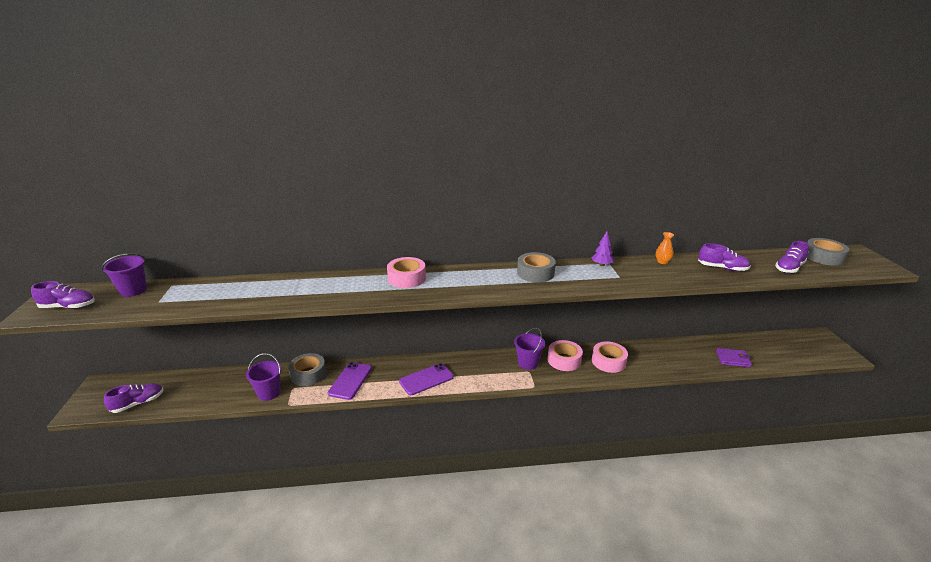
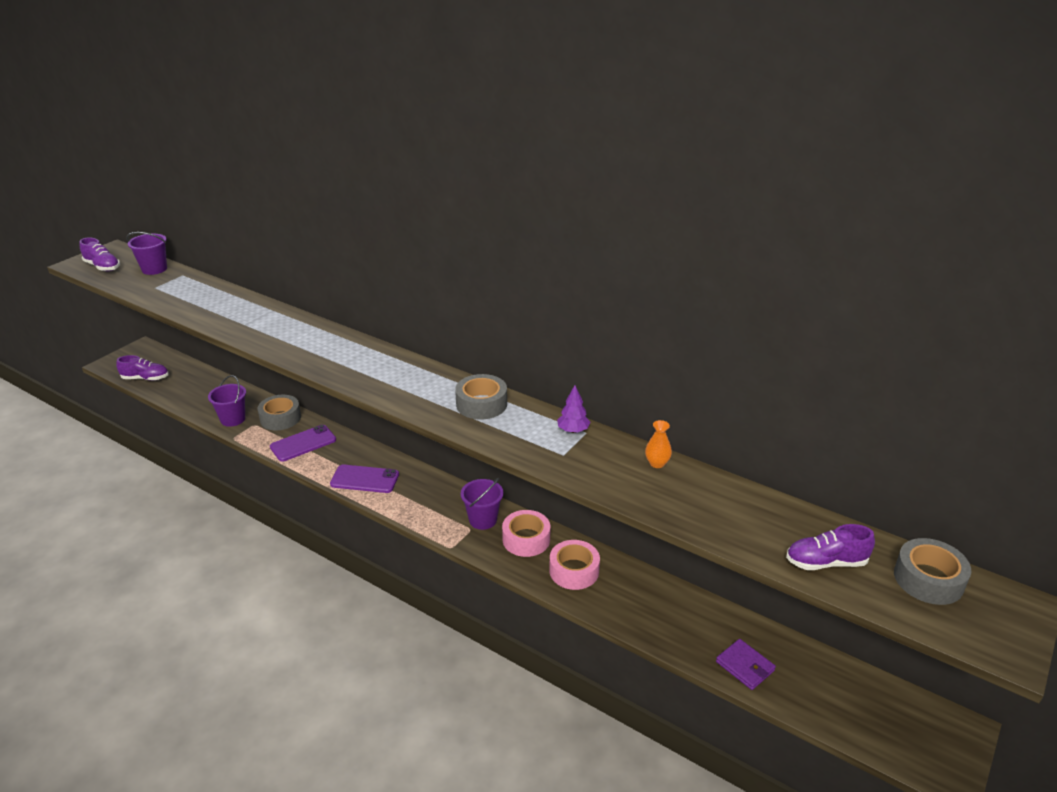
camera: 40 degrees right, 5 degrees up
pink tape [387,257,426,288] -> none
purple shoe [698,243,751,271] -> none

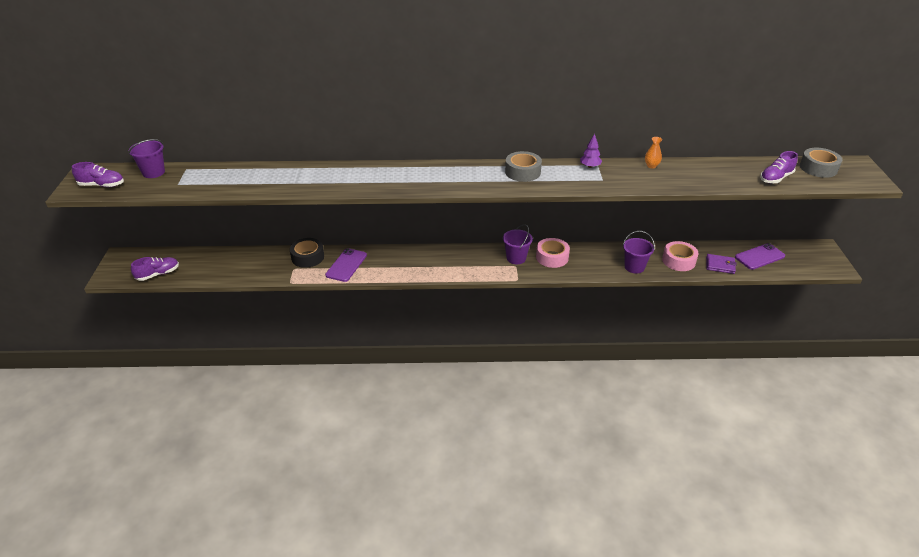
camera: 35 degrees left, 5 degrees up
purple bucket [208,375,246,427] -> purple bucket moved to [623,231,655,274]
grey tape [257,395,301,430] -> black tape [290,238,324,268]
purple phone [330,465,399,493] -> purple phone moved to [735,243,785,270]
pink tape [549,540,600,590] -> pink tape moved to [662,241,698,271]

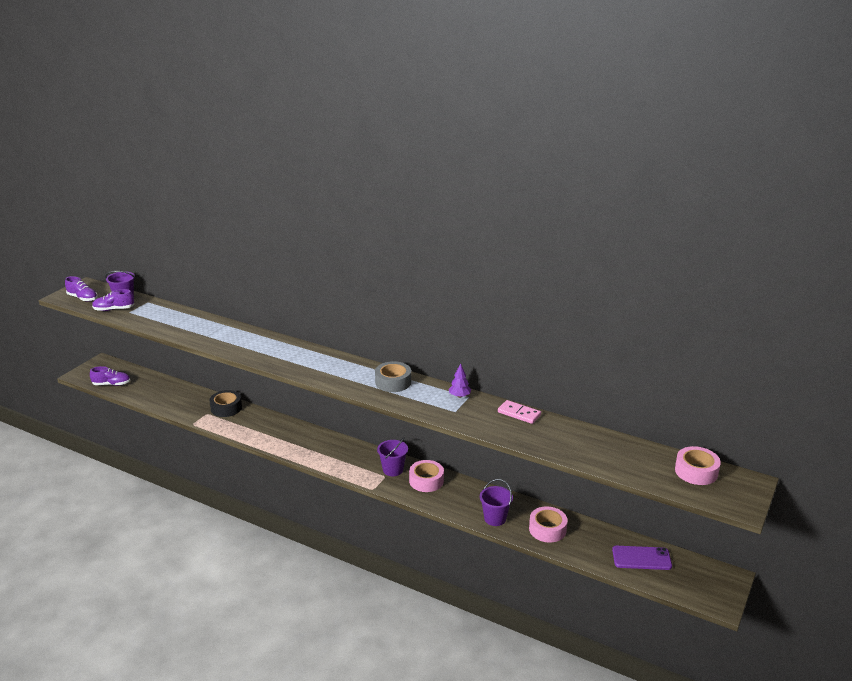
camera: 30 degrees right, 10 degrees down
purple phone [325,248,367,282] -> none
orange vase [645,137,662,168] -> pink domino [498,400,541,424]
purple wallet [706,254,736,274] -> none
purple shoe [760,151,798,183] -> purple shoe moved to [92,289,134,311]
grey tape [800,148,842,178] -> pink tape [675,446,721,485]

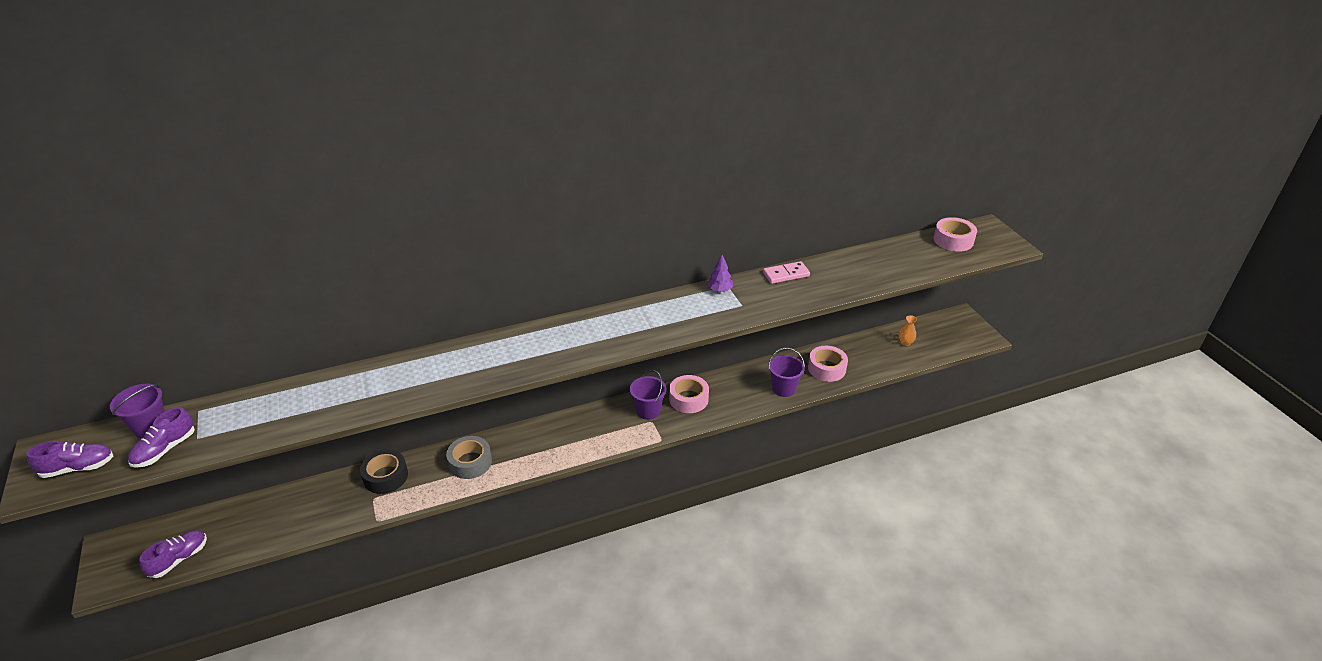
camera: 50 degrees left, 10 degrees up
grey tape [375,361,411,392] -> grey tape moved to [446,436,492,479]
purple phone [612,546,672,570] -> orange vase [899,315,917,346]

